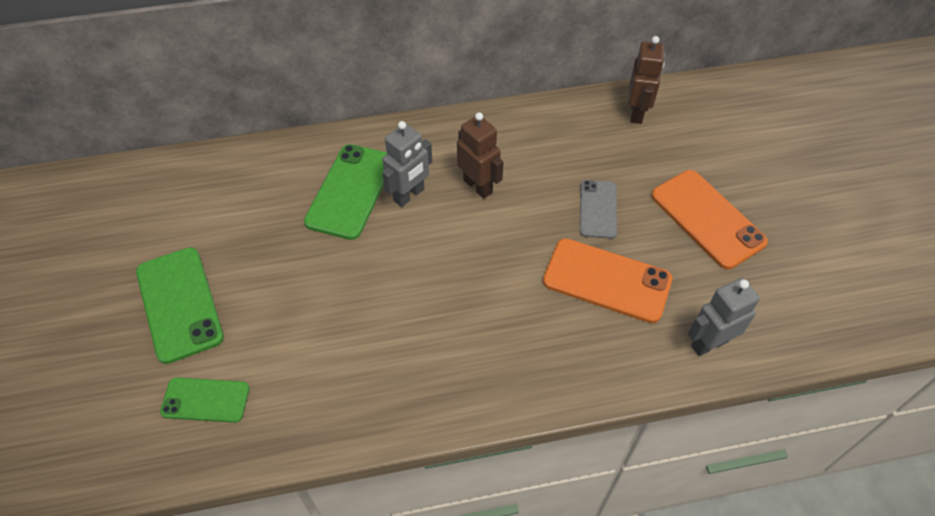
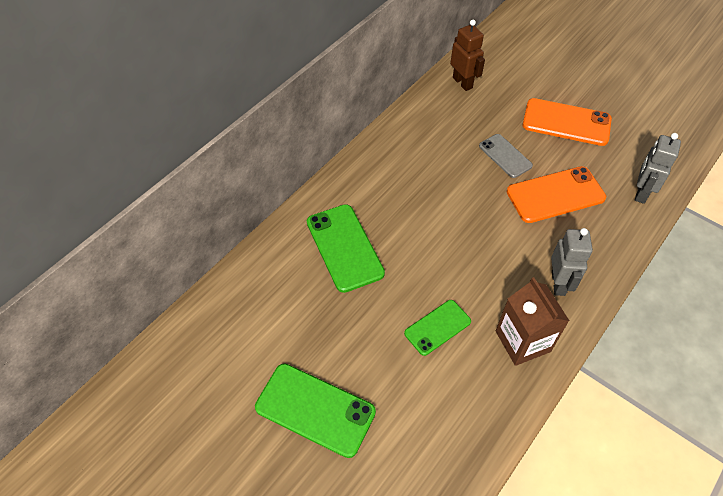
camera: 40 degrees left, 0 degrees up
green phone [160,377,250,423] -> green phone moved to [404,300,471,356]
grey robot [382,121,432,207] -> grey robot moved to [551,228,593,296]
brown robot [457,112,503,199] -> none
none -> brown carton [496,277,569,366]

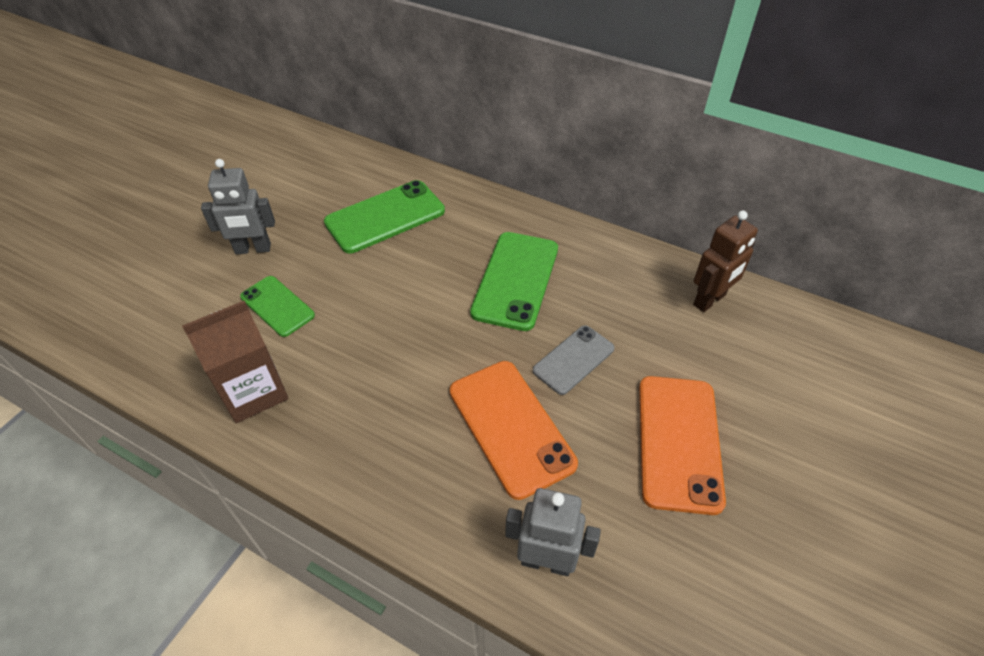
camera: 80 degrees right, 5 degrees down
green phone [255,364,376,458] -> green phone moved to [470,232,558,331]
grey robot [551,228,593,296] -> grey robot moved to [201,159,275,254]

